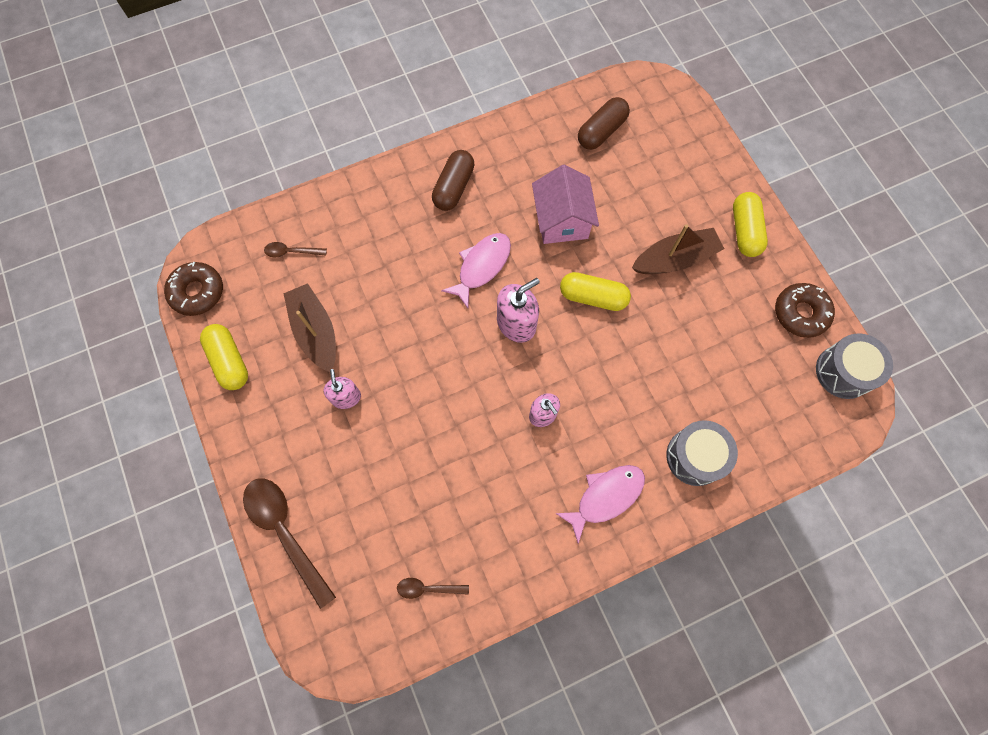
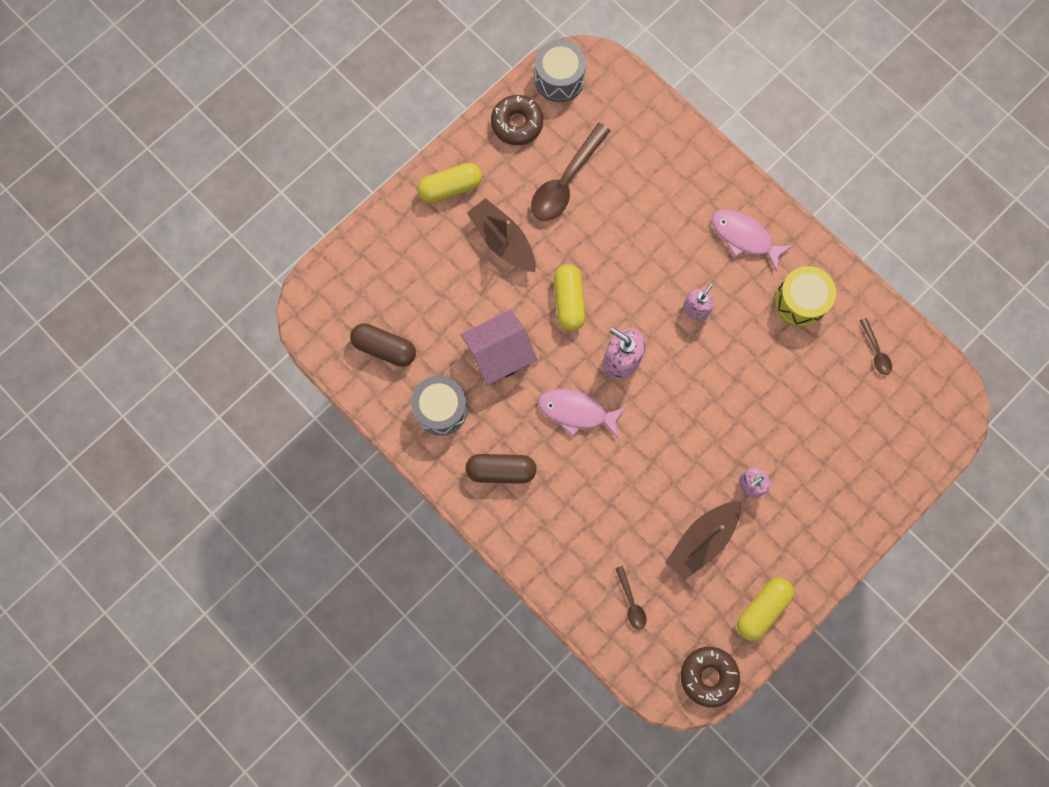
camera: 110 degrees left, 5 degrees up
brown spoon [243,478,336,609] -> brown spoon moved to [531,123,611,221]
grey drum [666,420,738,486] -> grey drum moved to [411,376,468,435]
none -> yellow drum [774,266,836,327]

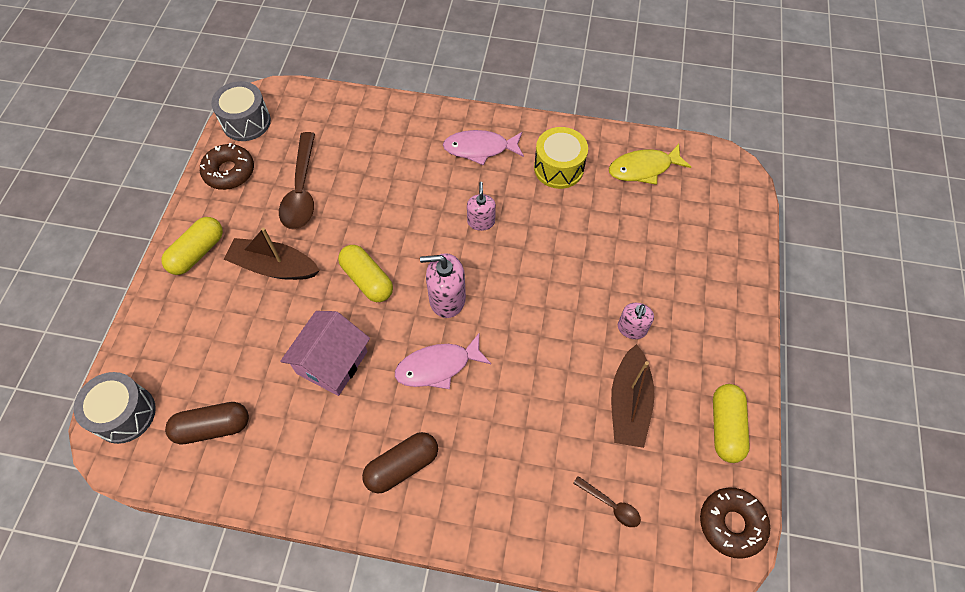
camera: 35 degrees left, 15 degrees down
grey drum [411,376,468,435] -> grey drum moved to [74,372,156,444]
brown spoon [860,318,892,375] -> yellow fish [609,144,691,185]

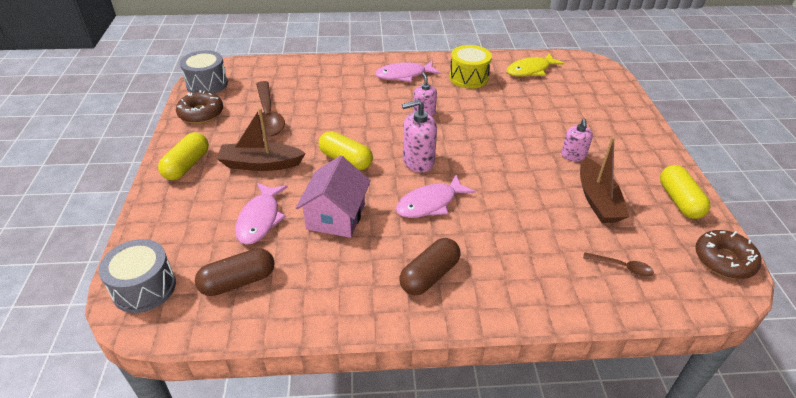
camera: 15 degrees left, 20 degrees down
none -> pink fish [235,183,288,245]

